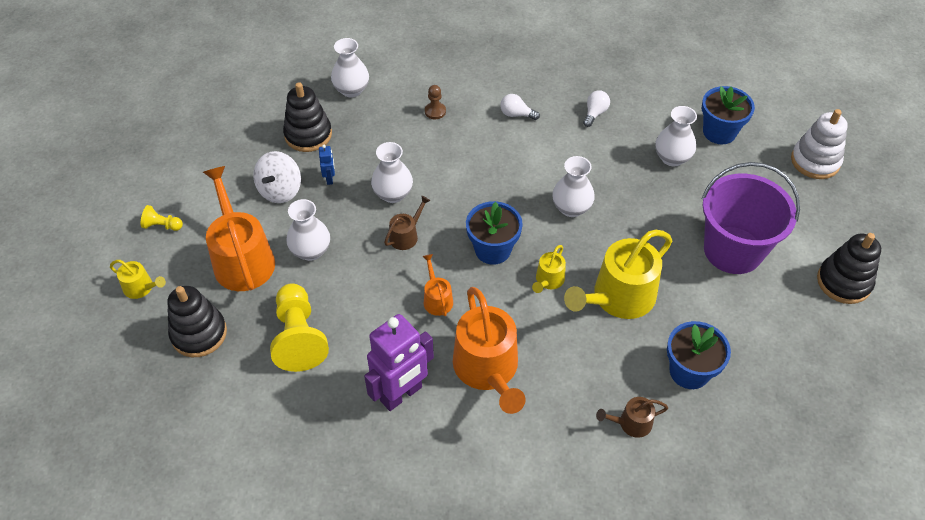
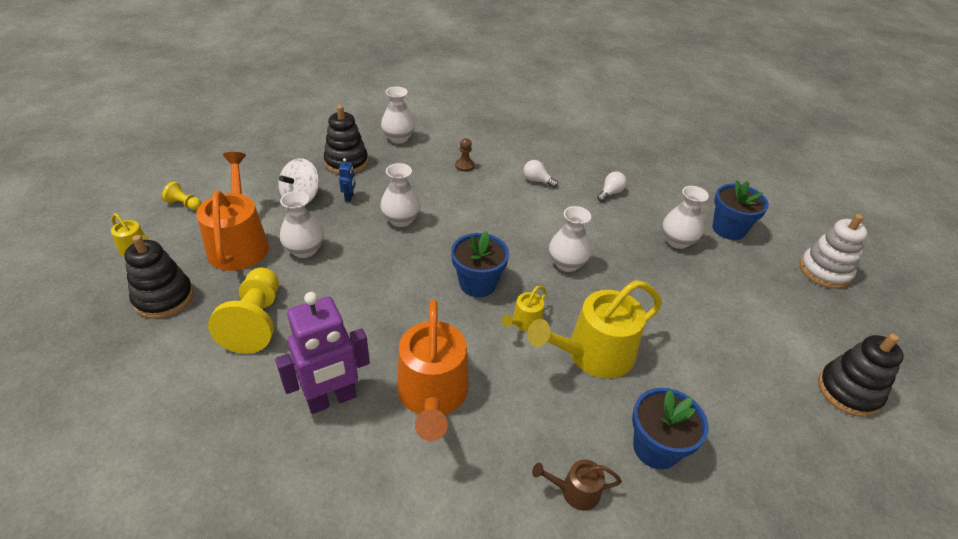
camera: 10 degrees right, 10 degrees down
brown watering can [384,196,431,250] -> none
orange watering can [422,254,453,316] -> none
purple bucket [702,162,800,274] -> none

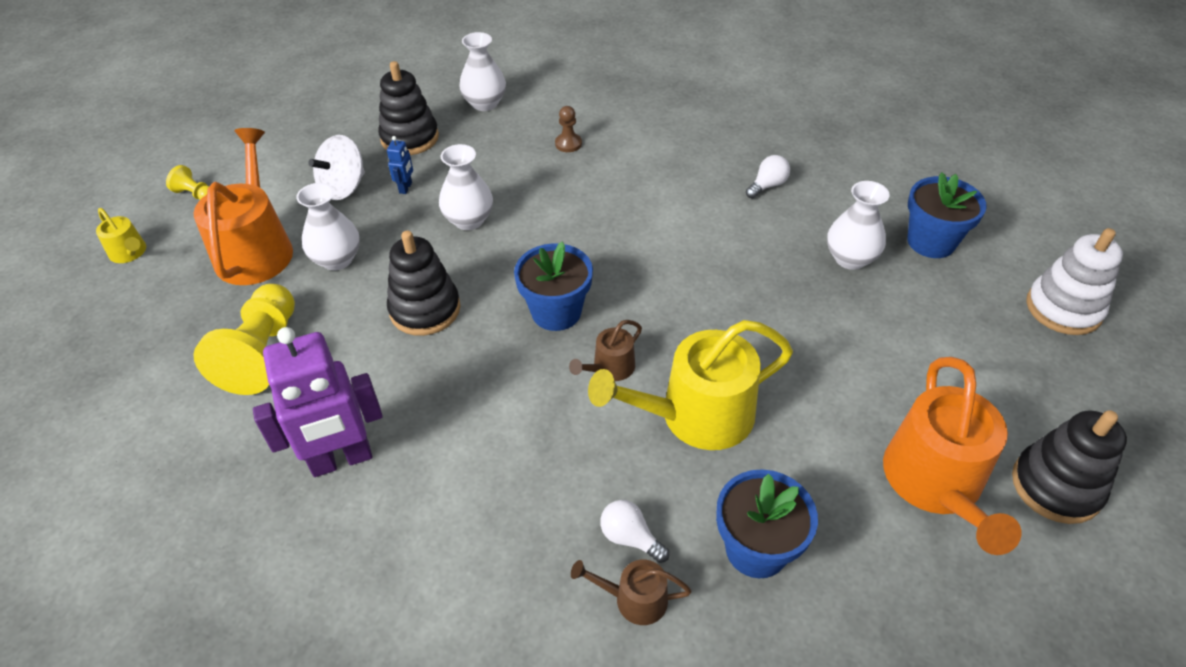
camera: 10 degrees right, 5 degrees up
black stacking toy [124,235,193,319] -> black stacking toy moved to [387,231,460,336]
orange watering can [397,300,469,441] -> orange watering can moved to [883,357,1022,555]
yellow watering can [502,286,547,332] -> brown watering can [569,320,642,381]
white light bulb [523,160,558,188] -> white light bulb moved to [600,500,669,563]
white vase [549,206,591,272] -> none

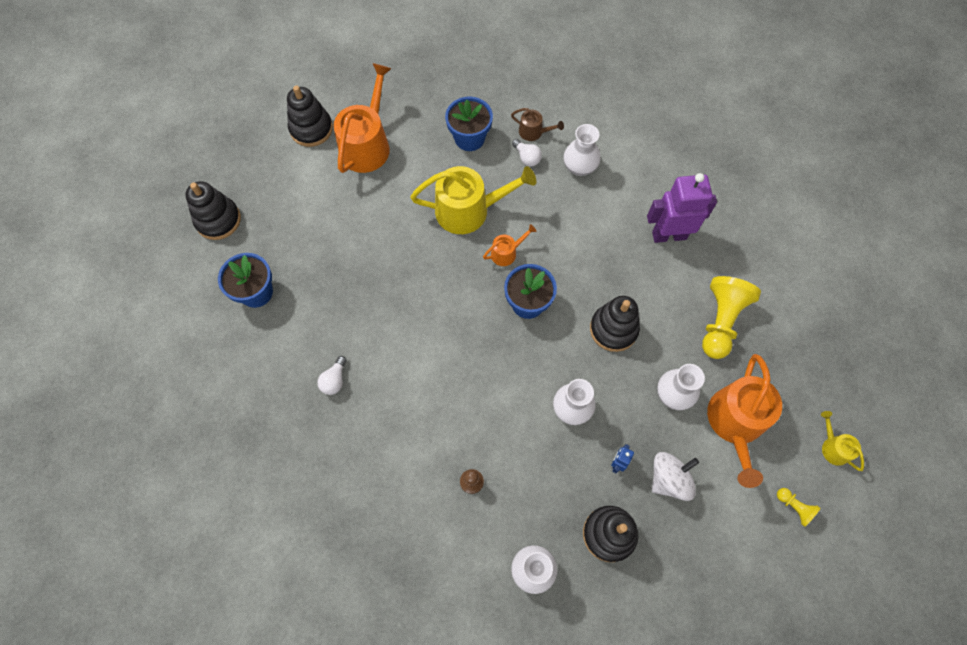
camera: 165 degrees left, 20 degrees up
brown watering can [569,320,642,381] -> orange watering can [483,224,536,266]
white light bulb [746,155,790,199] -> white light bulb turned 45 degrees counterclockwise [317,356,346,395]
white vase [827,181,890,270] -> white vase moved to [564,124,601,176]
white stacking toy [1026,228,1123,335] -> black stacking toy [185,181,241,240]

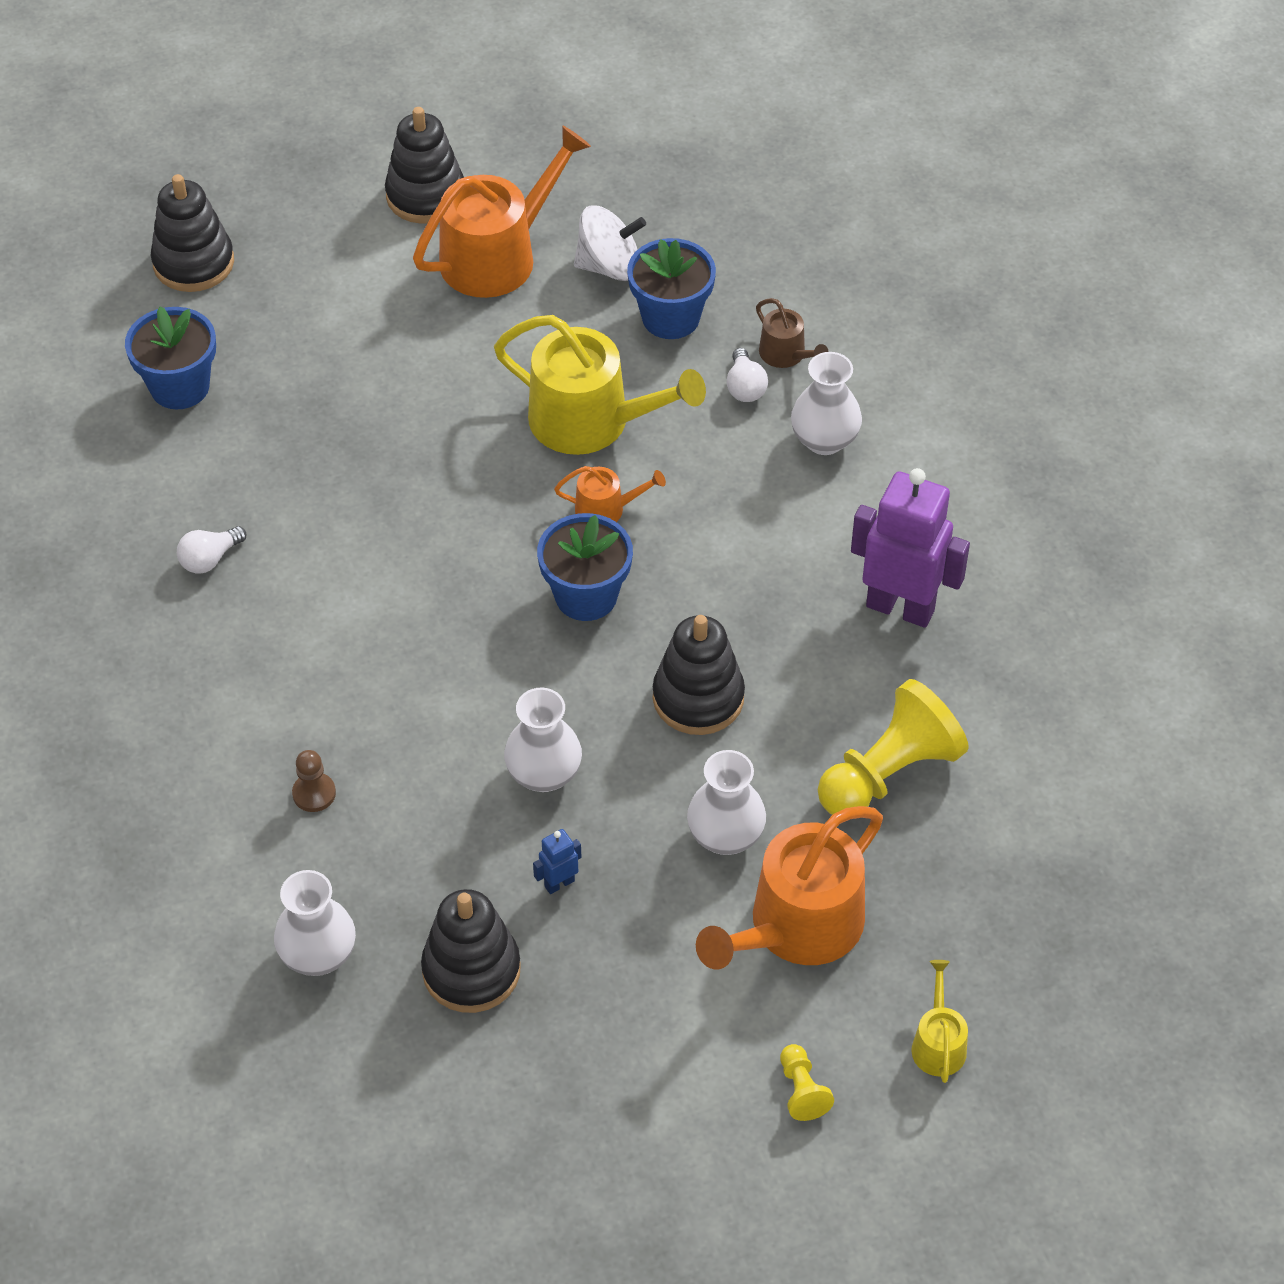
camera: 30 degrees right, 15 degrees down
white spinning top [652,452,699,501] -> white spinning top moved to [574,205,646,281]

